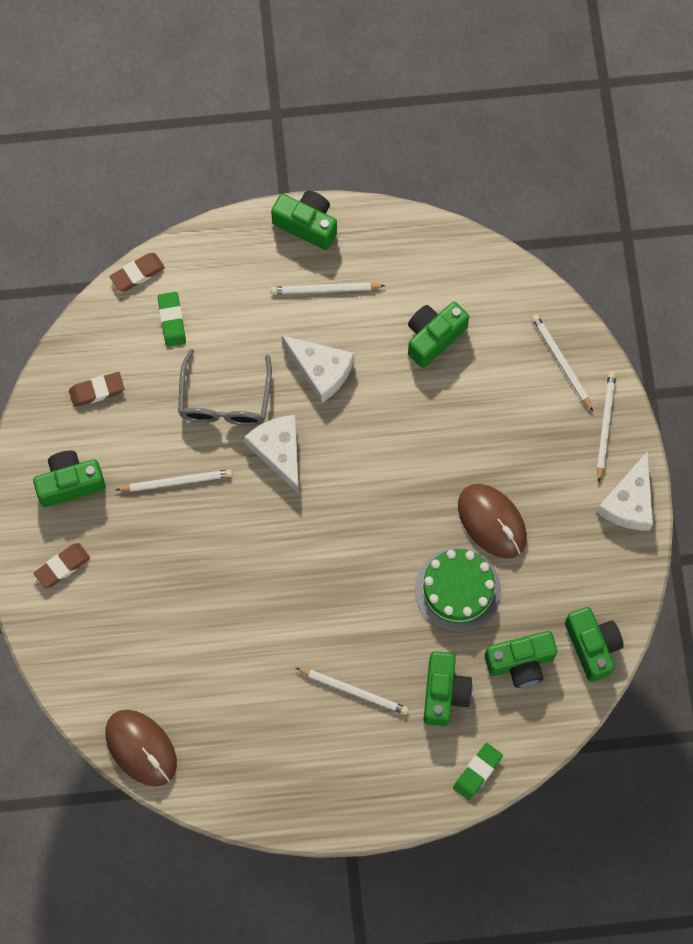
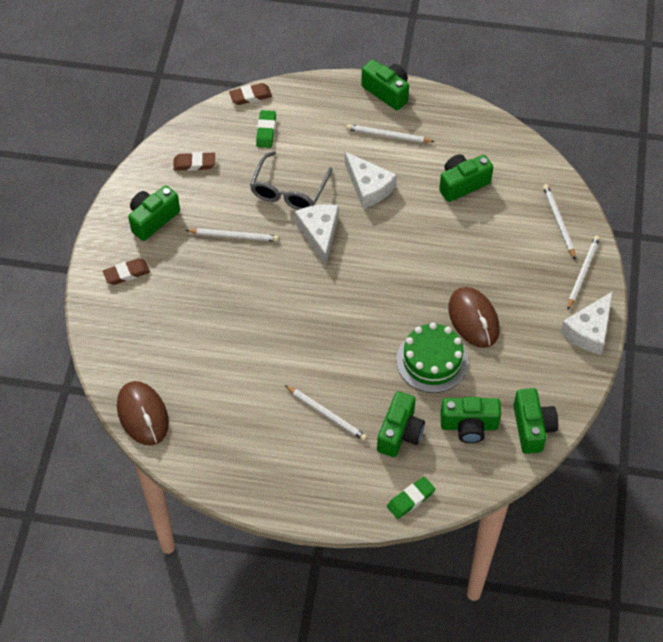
camera: 15 degrees right, 15 degrees down
green camera [33,451,106,507] -> green camera turned 45 degrees counterclockwise [128,185,180,241]

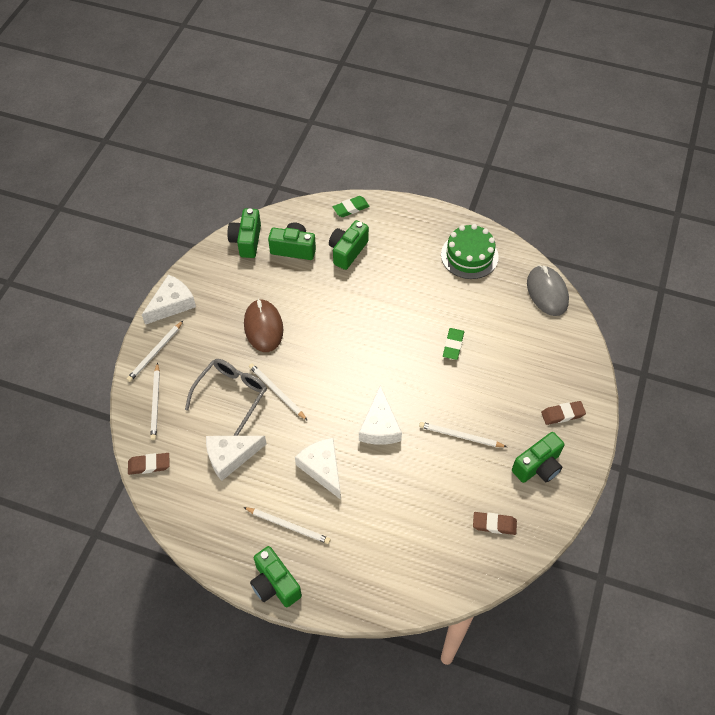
camera: 170 degrees left, 0 degrees up
brown mouse [117,381,169,446] -> grey mouse [527,265,569,316]
brown eraser [229,83,272,105] -> brown eraser moved to [128,453,170,475]
grey glasses [250,151,333,210] -> grey glasses moved to [185,359,267,436]
green eraser [256,110,276,148] -> green eraser moved to [443,328,464,360]
white pencil [285,385,367,441] -> white pencil moved to [249,363,308,421]
green cake [396,322,468,393] -> green cake moved to [441,224,499,279]
green camera [439,154,493,202] -> white cheese [206,436,267,481]

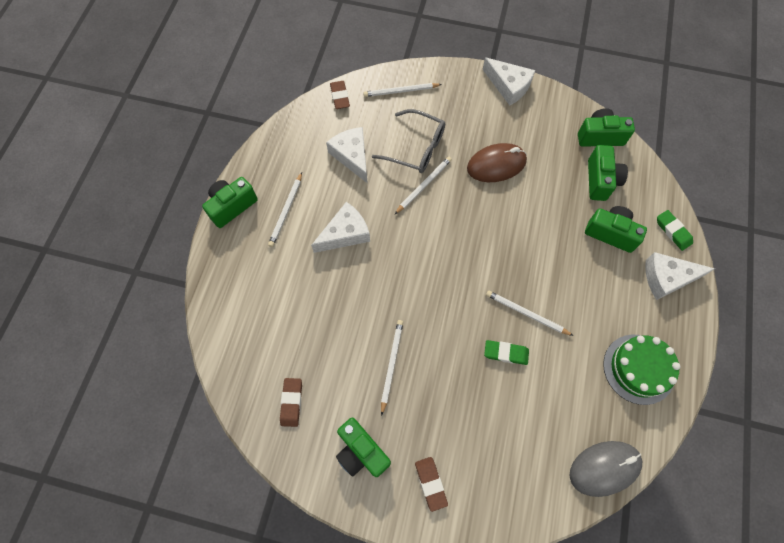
camera: 85 degrees right, 10 degrees up
white pencil [127,321,183,382] -> white pencil moved to [486,291,573,336]
white cheese [359,385,402,445] -> white cheese moved to [645,252,715,300]

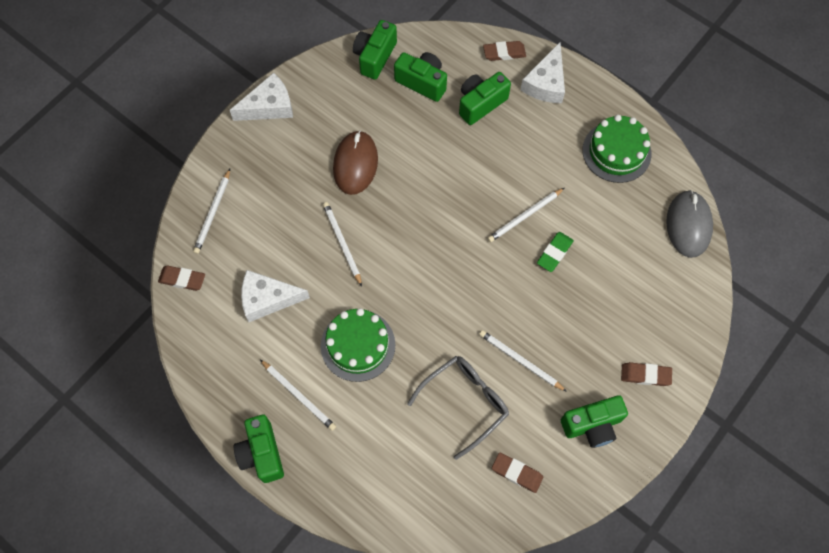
camera: 65 degrees left, 0 degrees up
white cheese [311,202,370,253] -> green cake [321,308,395,382]
grey glasses [372,109,445,173] -> grey glasses moved to [407,356,509,460]
green eraser [657,210,693,251] -> brown eraser [483,41,526,61]

